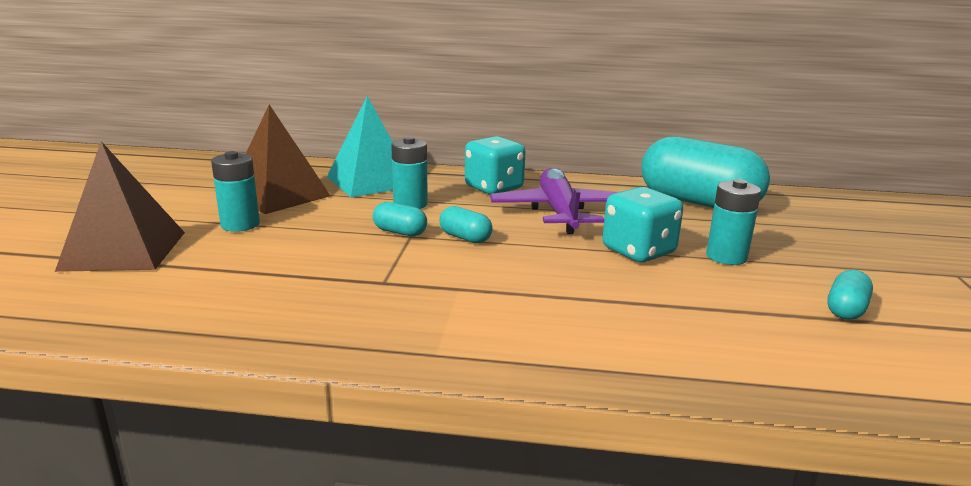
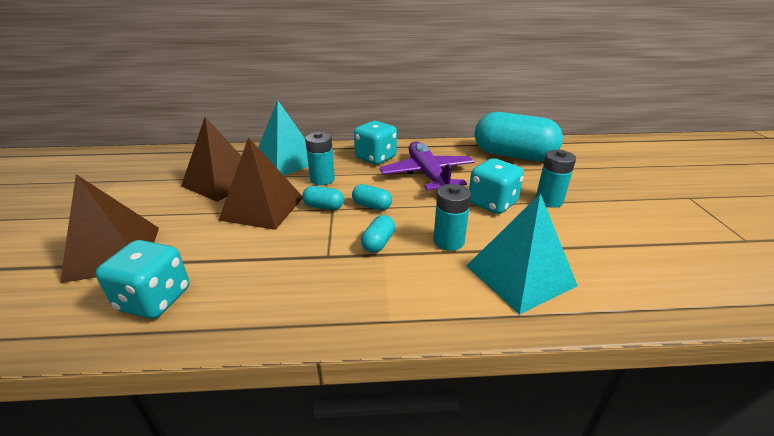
camera: 10 degrees left, 10 degrees up
turquoise battery [211,151,260,232] -> turquoise battery moved to [434,184,471,251]
turquoise capsule [827,270,873,320] -> turquoise capsule moved to [361,215,395,253]
none -> turquoise dice [95,240,189,319]
none -> brown pyramid [219,137,302,230]
none -> turquoise pyramid [466,193,578,315]

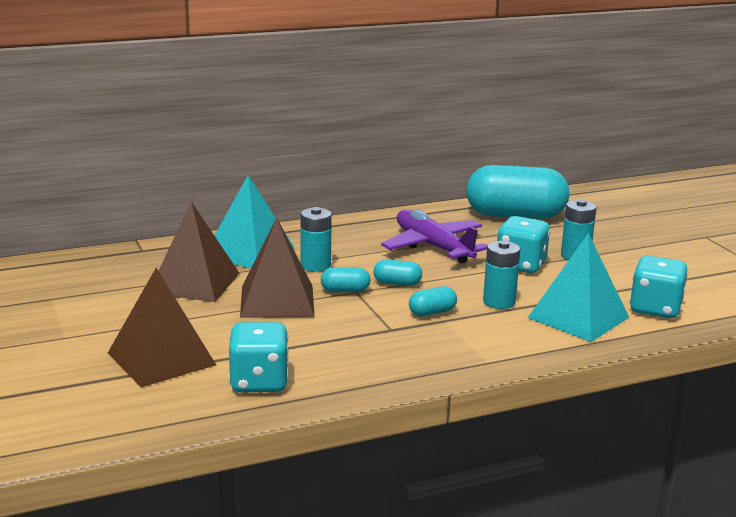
camera: 20 degrees left, 10 degrees down
turquoise dice [354,121,397,165] -> turquoise dice moved to [629,256,688,318]
turquoise capsule [361,215,395,253] -> turquoise capsule turned 60 degrees clockwise [409,286,457,316]

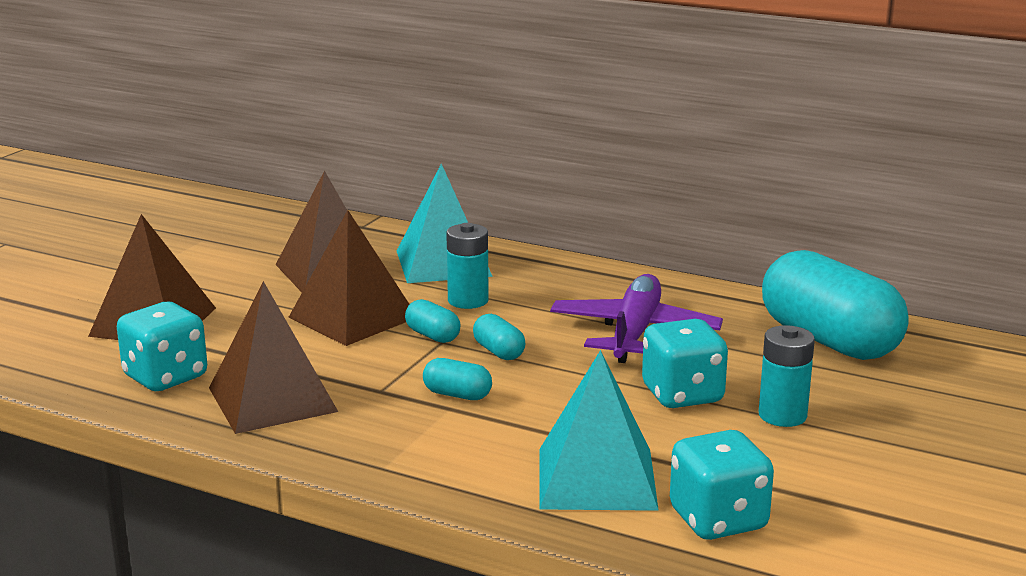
camera: 50 degrees right, 0 degrees up
turquoise battery [483,240,520,309] -> none
none -> brown pyramid [209,281,338,434]

